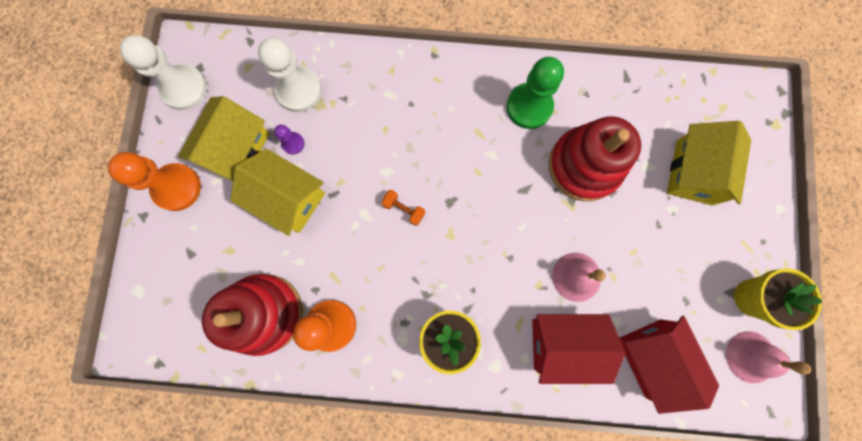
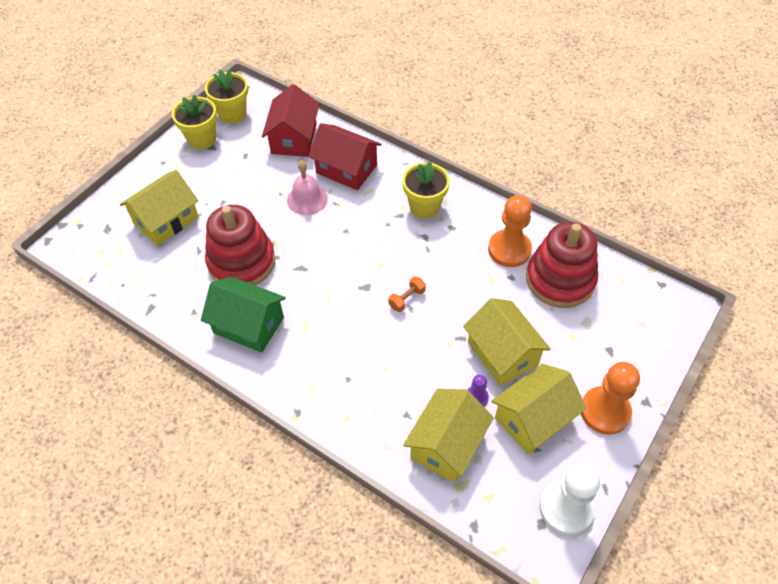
camera: 150 degrees left, 25 degrees down
white pawn [258,37,322,112] -> yellow house [403,389,494,483]
orange dumbbell [381,190,425,226] -> orange dumbbell turned 75 degrees clockwise [388,276,426,312]
green pawn [506,57,564,129] -> green house [201,276,286,353]
pink bell [726,331,811,383] -> yellow flower pot [205,70,248,124]

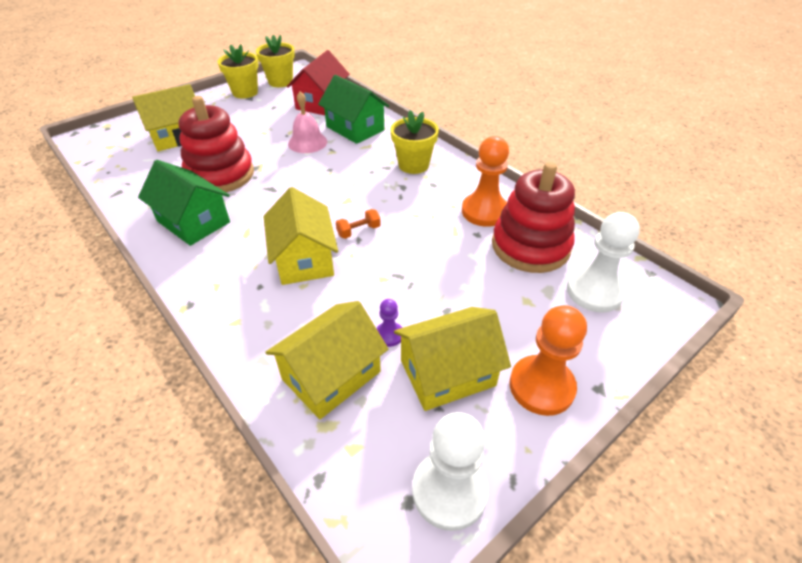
camera: 15 degrees right, 10 degrees down
red house [308,123,382,190] -> green house [318,75,389,144]
yellow house [463,298,551,386] -> yellow house moved to [263,187,338,285]
none -> white pawn [567,212,640,313]

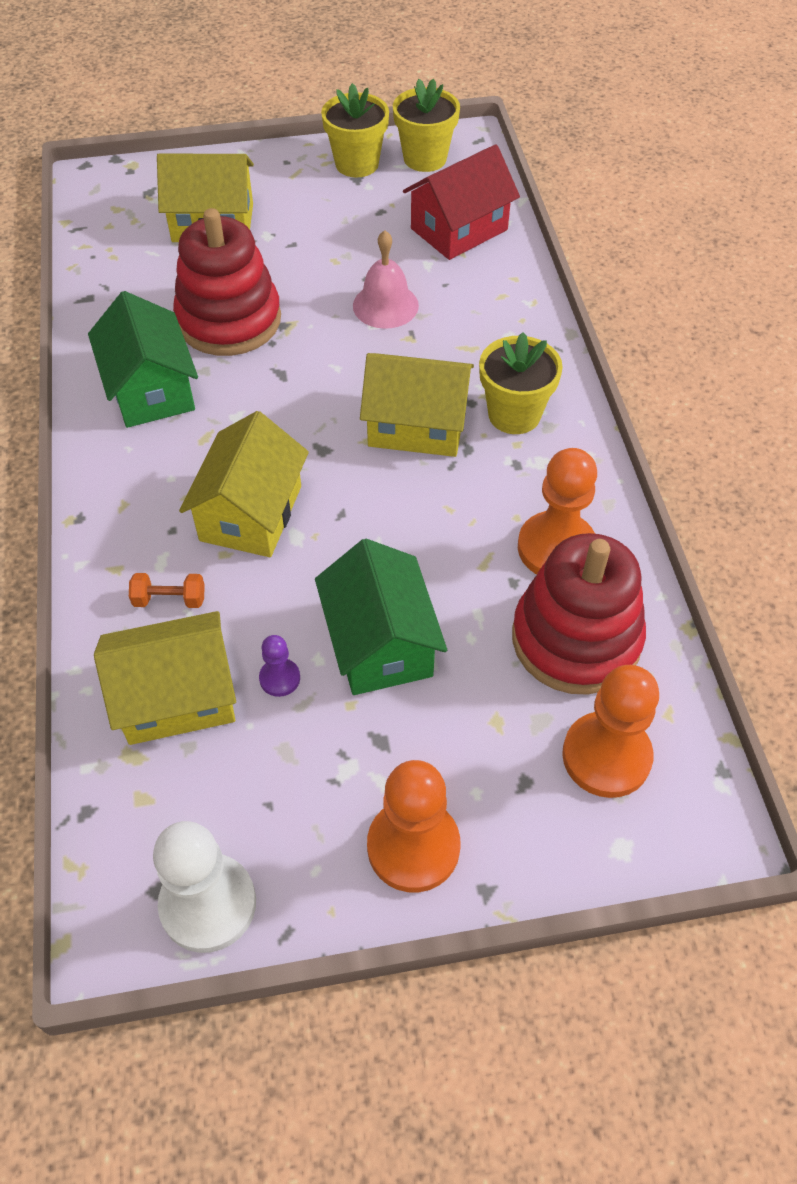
camera: 30 degrees right, 10 degrees up
green house [318,75,389,144] -> green house moved to [315,539,447,695]
orange dumbbell [336,209,381,239] -> orange dumbbell moved to [129,573,205,608]
yellow house [394,307,511,411] -> yellow house moved to [360,353,474,457]
white pawn [567,212,640,313] -> orange pawn [562,665,659,798]

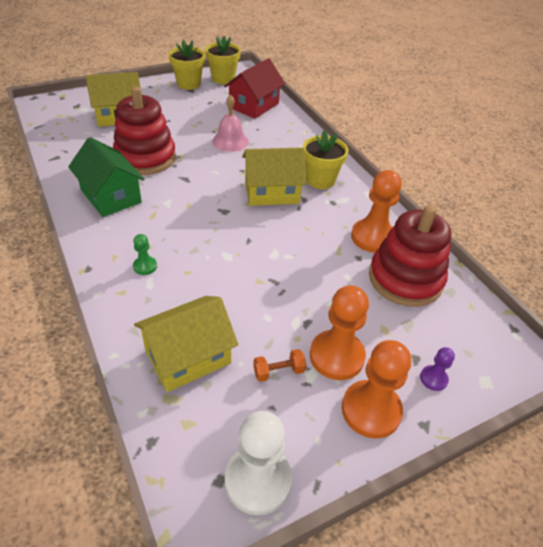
camera: 20 degrees left, 10 degrees down
orange dumbbell [129,573,205,608] -> orange dumbbell moved to [253,349,306,382]
yellow house [179,411,309,557] -> none
purple pawn [259,635,300,697] -> purple pawn moved to [420,347,455,391]
green house [315,539,447,695] -> none
orange pawn [562,665,659,798] -> orange pawn moved to [310,285,369,380]
none -> green pawn [133,234,157,275]

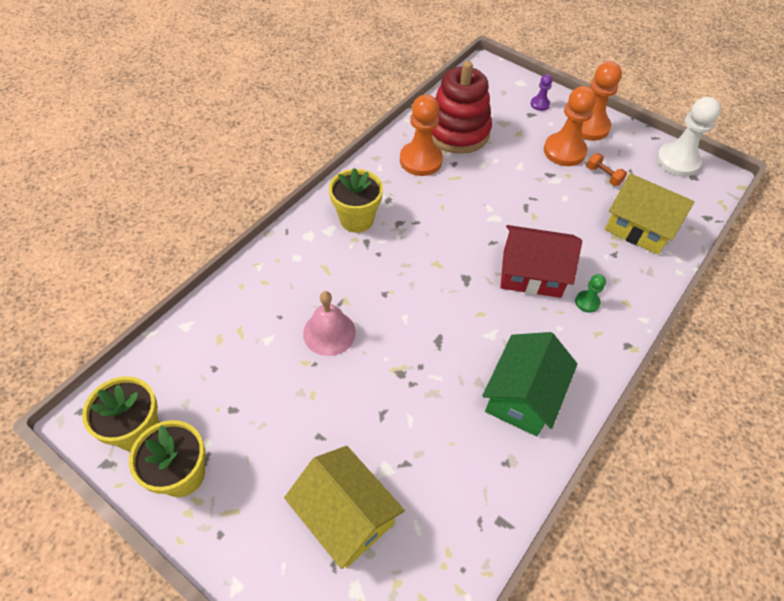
camera: 115 degrees left, 10 degrees up
red stacking toy [113,87,176,175] -> none
red house [224,58,285,119] -> red house moved to [500,225,582,298]
yellow house [242,147,307,206] -> none

